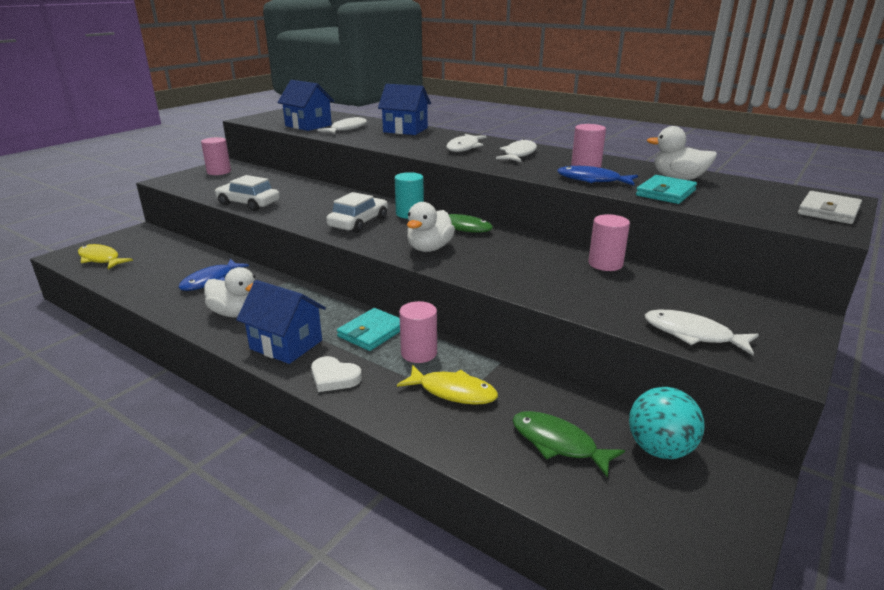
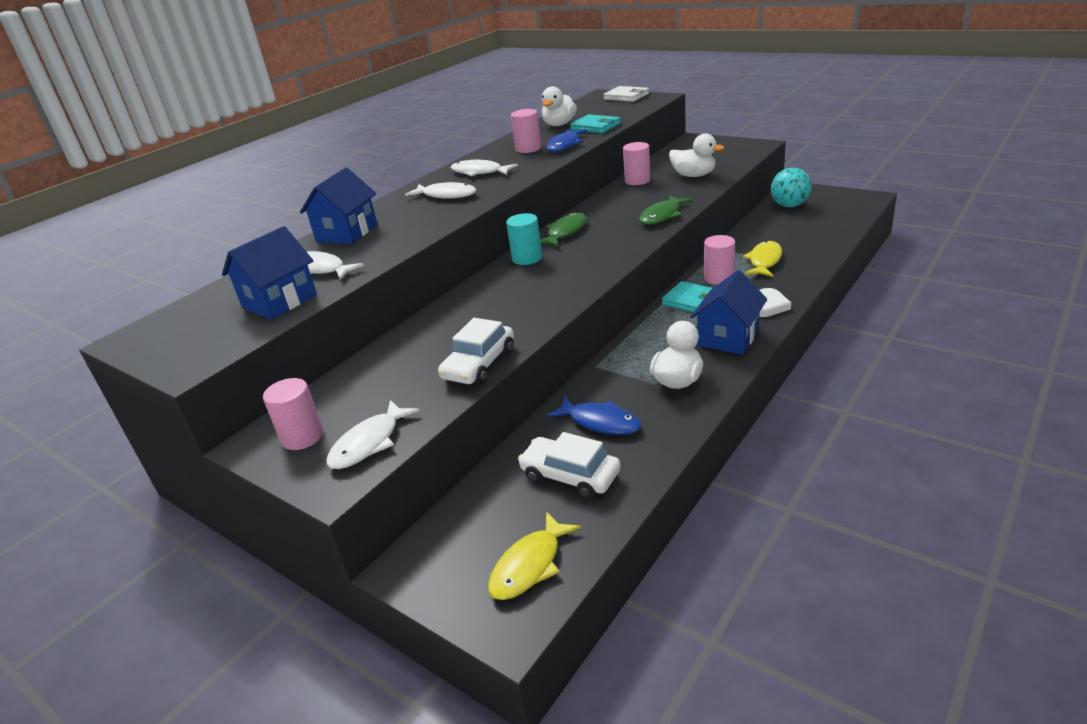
camera: 85 degrees left, 5 degrees up
white car [326,192,388,233] -> white car moved to [518,432,621,499]
white duck [407,202,455,252] -> white duck moved to [669,133,724,177]
green fish [512,411,625,478] -> green fish moved to [639,195,692,225]
white fish [645,310,759,355] -> white fish moved to [326,400,419,469]

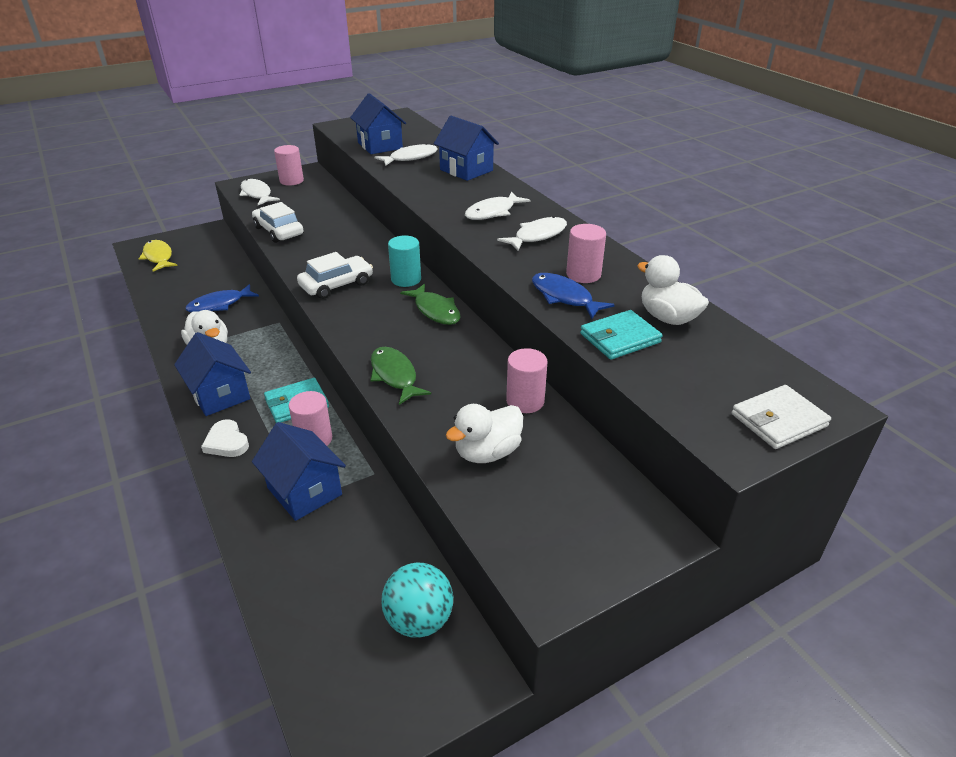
camera: 110 degrees right, 5 degrees up
white car [518,432,621,499] -> white car moved to [297,252,373,299]
yellow fish [743,241,782,277] -> blue house [252,422,346,521]

